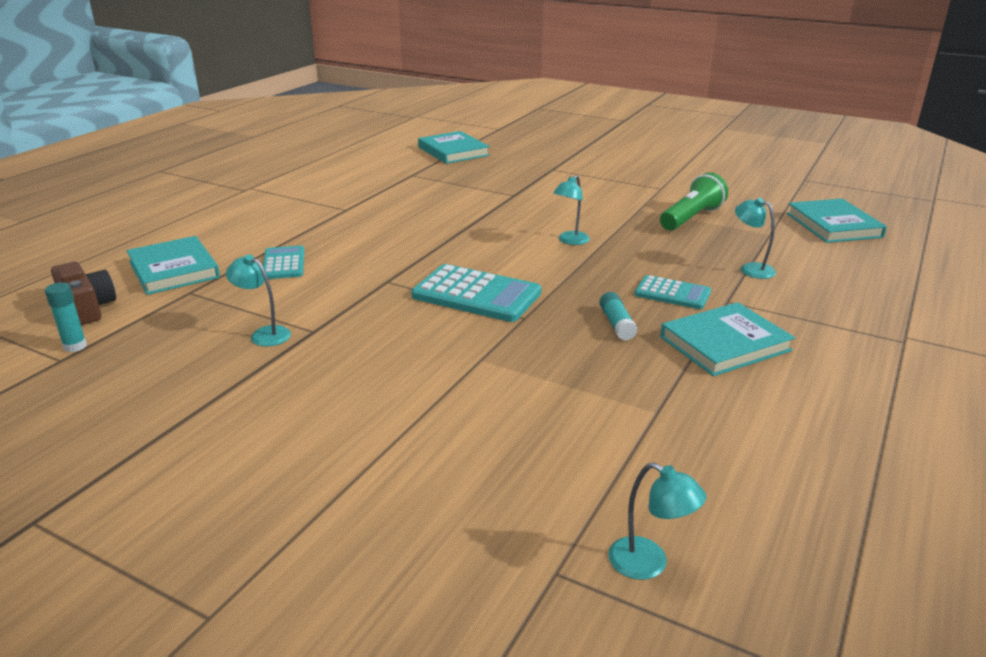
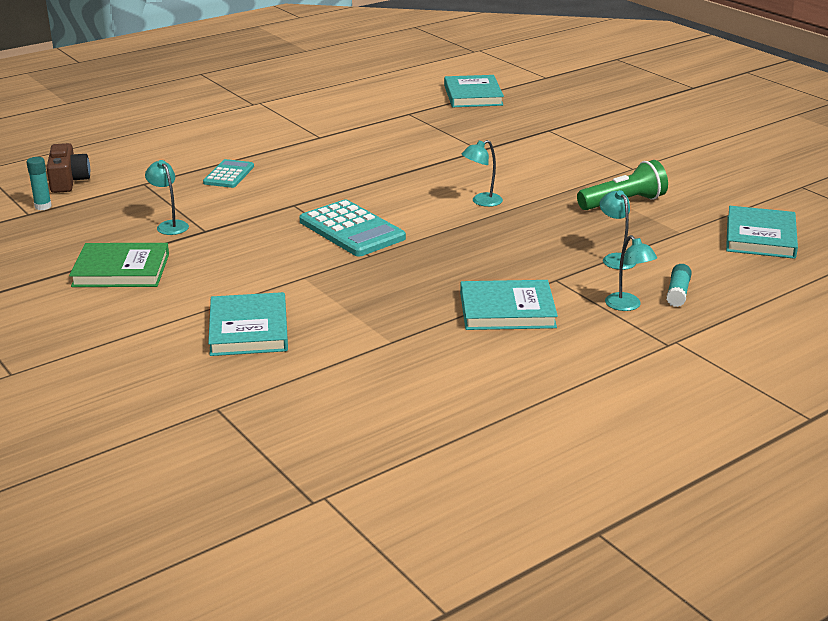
camera: 25 degrees right, 0 degrees up
turquoise book [127,236,220,295] -> turquoise book moved to [208,292,288,356]
turquoise glue stick [599,292,637,341] -> turquoise glue stick moved to [666,264,692,307]
turquoise lamp [608,462,706,580] -> turquoise lamp moved to [605,235,657,311]
turquoise calculator [634,275,711,309] -> none
none -> green book [69,243,169,287]

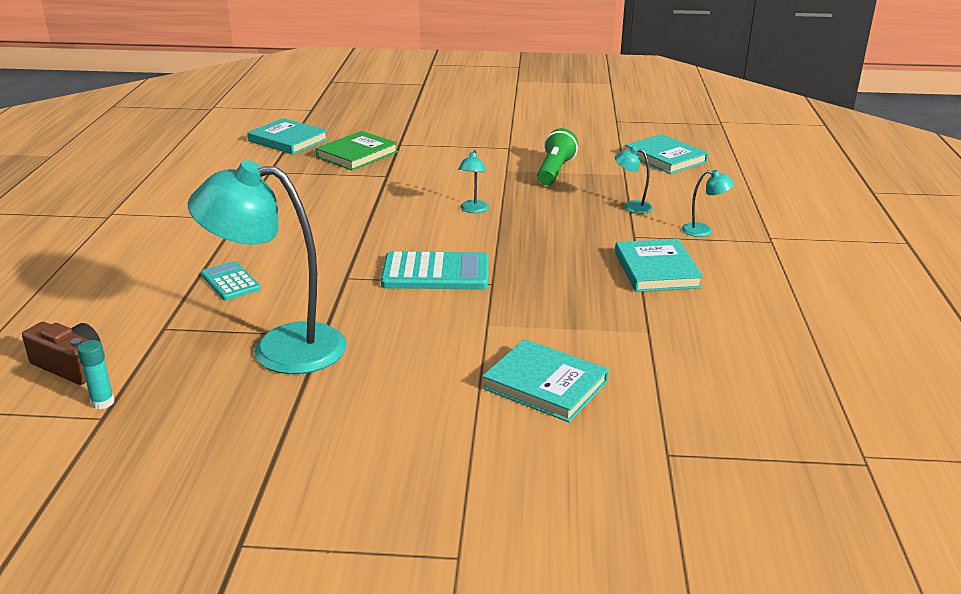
camera: 50 degrees left, 0 degrees up
green book [69,243,169,287] -> green book moved to [316,131,398,171]
turquoise lamp [145,160,189,235] -> turquoise lamp [188,160,347,374], size x2.42
turquoise book [460,280,558,330] -> turquoise book turned 45 degrees counterclockwise [615,239,703,292]
turquoise glue stick [666,264,692,307] -> none

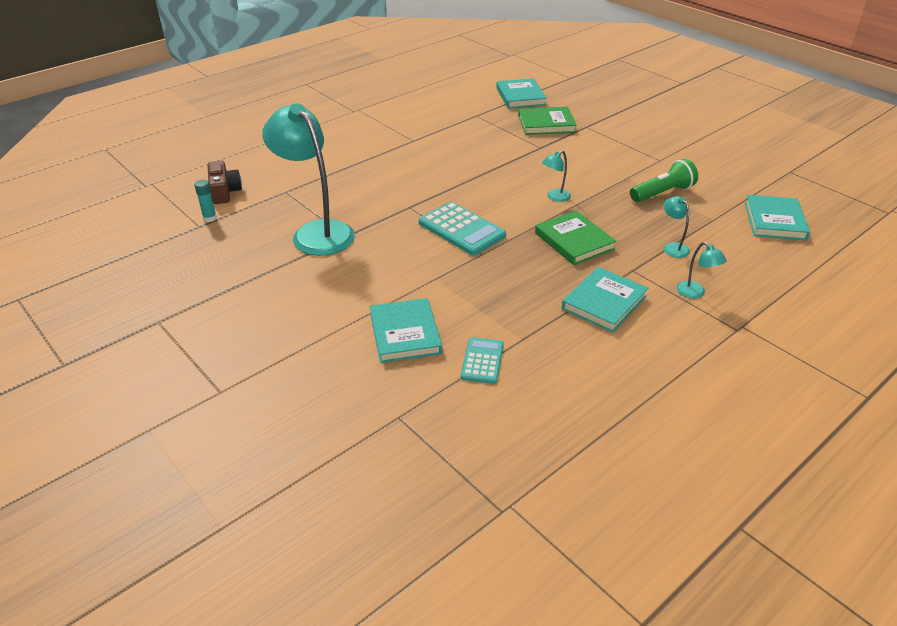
camera: 45 degrees right, 10 degrees up
turquoise calculator [201,261,261,300] -> turquoise calculator moved to [461,337,504,384]
none -> green book [535,211,617,265]

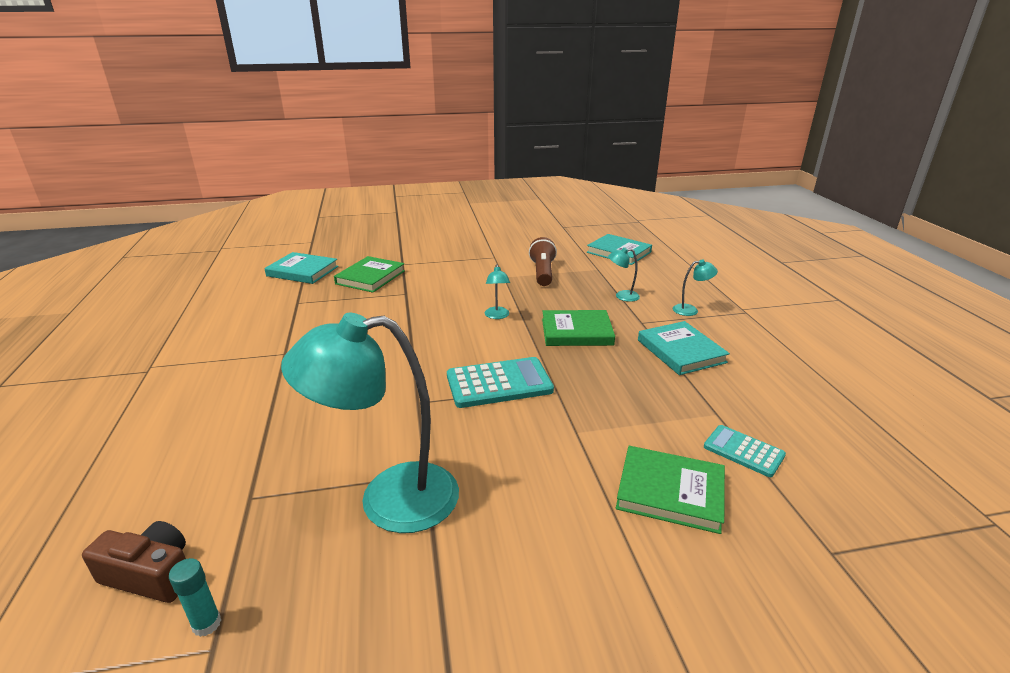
camera: 60 degrees left, 10 degrees down
turquoise book [370,298,442,363] -> green book [616,446,725,534]
green flashlight [630,159,698,202] -> brown flashlight [529,237,557,286]

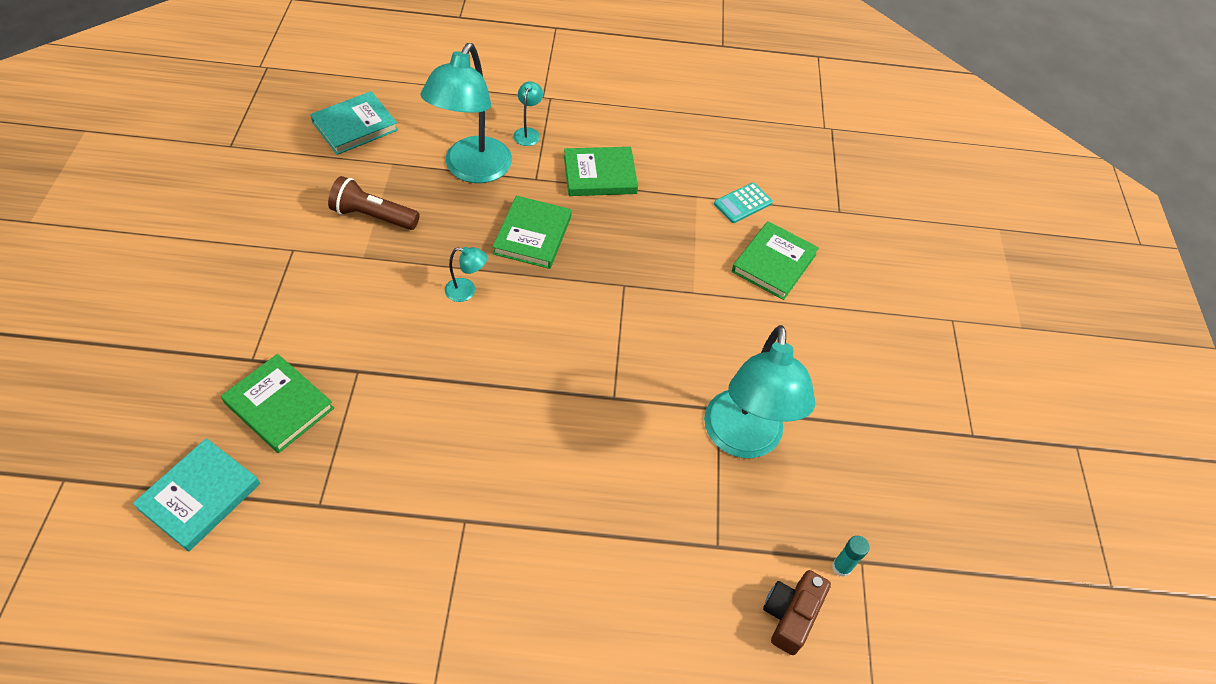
camera: 80 degrees left, 25 degrees up
turquoise calculator [447,357,554,408] -> none
turquoise lamp [608,247,640,302] -> turquoise lamp [420,43,512,183], size x2.42
turquoise book [638,321,730,375] -> green book [564,147,638,196]

